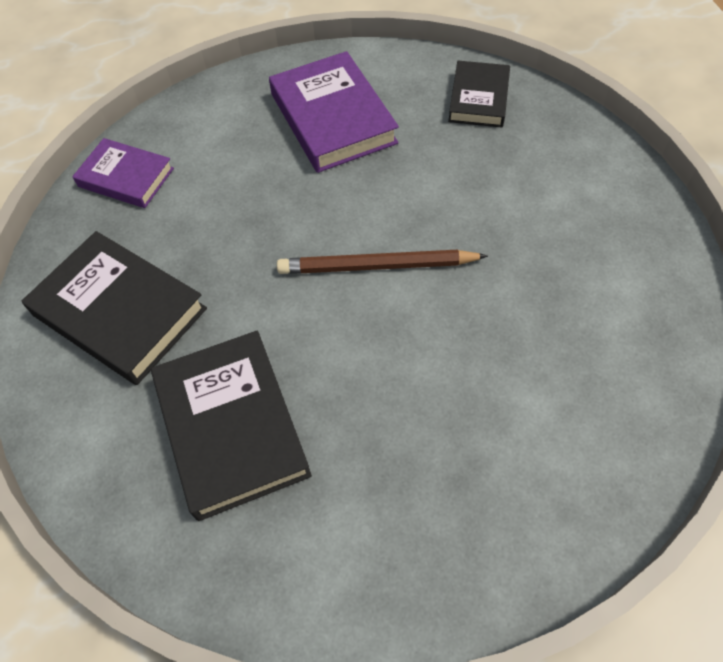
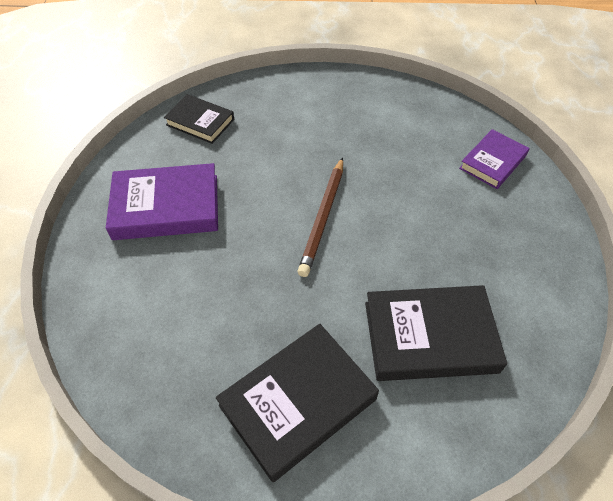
camera: 75 degrees left, 5 degrees down
purple book [72,138,174,208] -> purple book moved to [459,129,529,189]

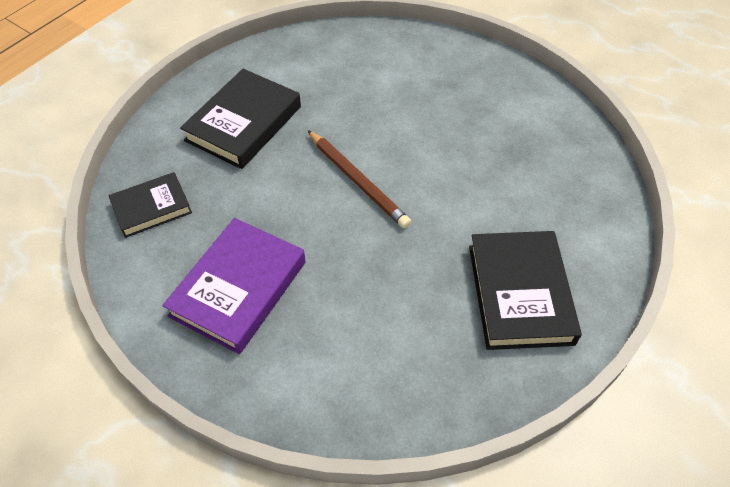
camera: 55 degrees left, 0 degrees up
black book [365,285,507,381] -> black book moved to [180,69,301,169]
purple book [459,129,529,189] -> none

